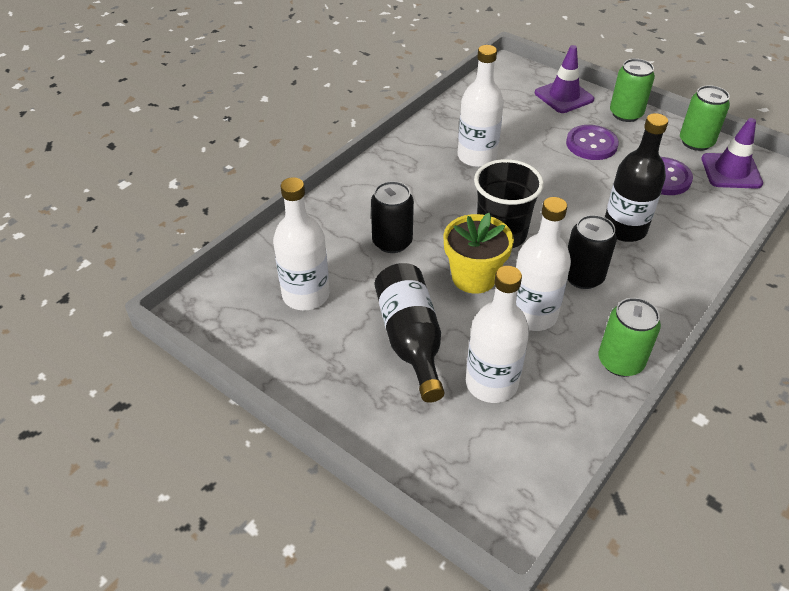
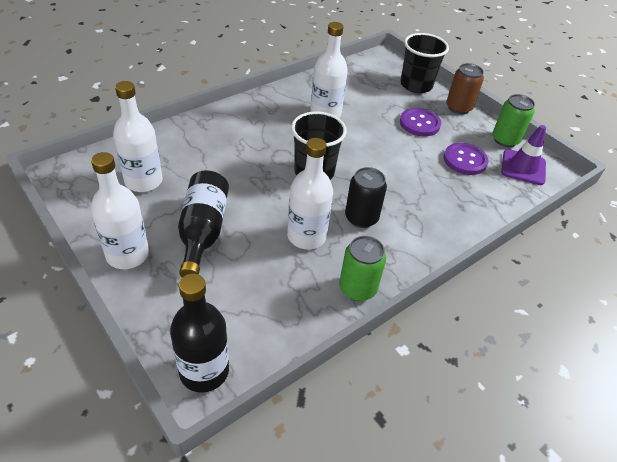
camera: 10 degrees right, 0 degrees up
black can [371,181,414,253] -> none
yellow flower pot [443,213,514,294] -> none
white bottle [466,266,529,403] -> white bottle moved to [91,152,149,269]
purple traffic cone [535,45,594,113] -> black cup [400,33,449,93]
black bottle [605,113,668,242] -> black bottle moved to [170,273,229,393]
green can [610,59,655,122] -> brown can [446,63,484,114]

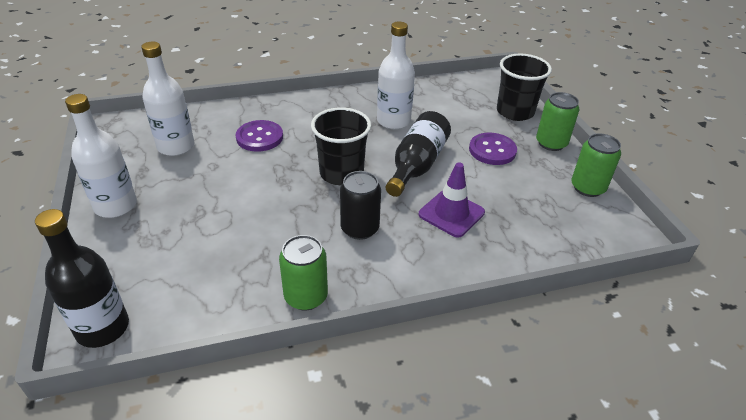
camera: 25 degrees right, 5 degrees down
black bottle [178,170,229,277] -> black bottle moved to [386,111,451,197]
white bottle [287,138,333,249] -> none
purple button [444,143,489,175] -> purple button moved to [236,120,283,152]
brown can [446,63,484,114] -> green can [536,92,579,151]
purple traffic cone [501,125,546,185] -> purple traffic cone moved to [419,163,485,238]

